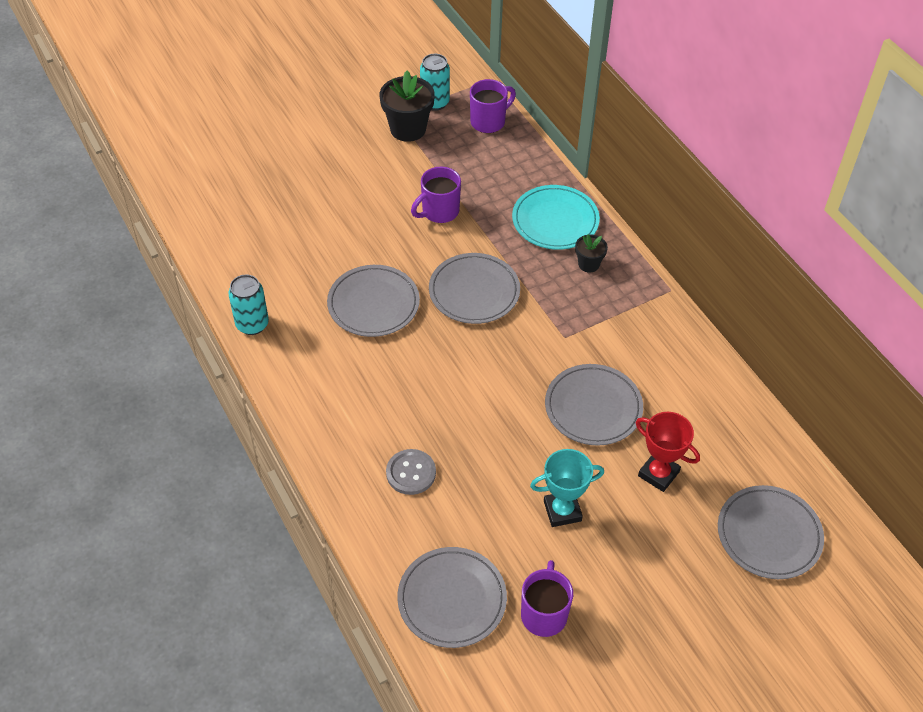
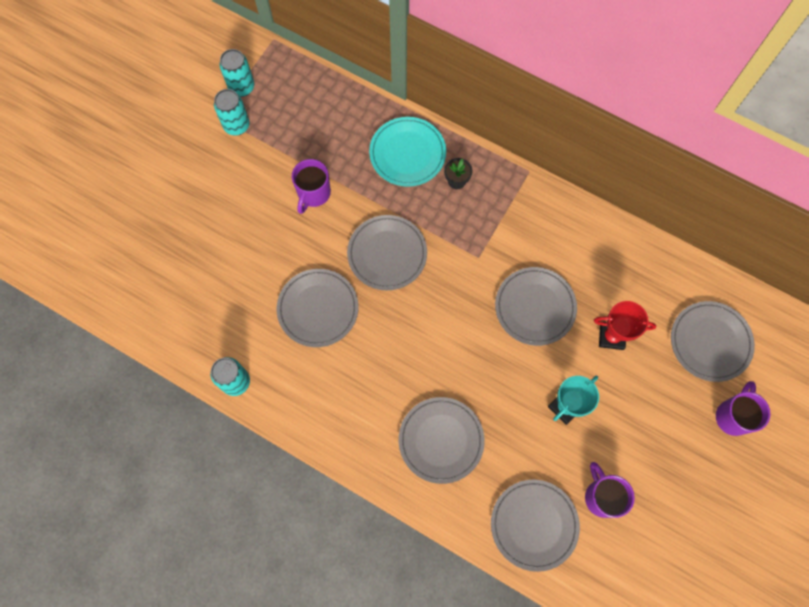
camera: 30 degrees left, 20 degrees up
black flower pot [379,71,435,142] -> turquoise can [214,89,250,135]
grey button [386,449,436,495] -> grey plate [399,397,485,484]
purple mug [470,79,516,133] -> purple mug moved to [716,381,771,436]

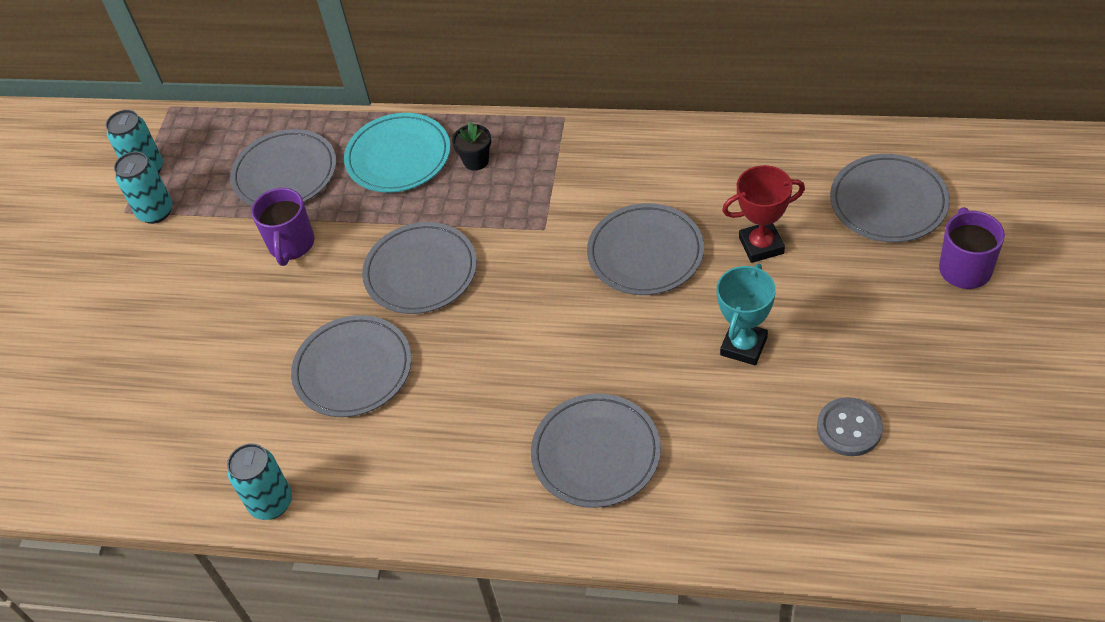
camera: 15 degrees left, 20 degrees down
grey plate [491,479,580,572] -> grey plate moved to [230,129,337,206]
purple mug [585,462,635,518] -> grey button [817,397,883,456]

